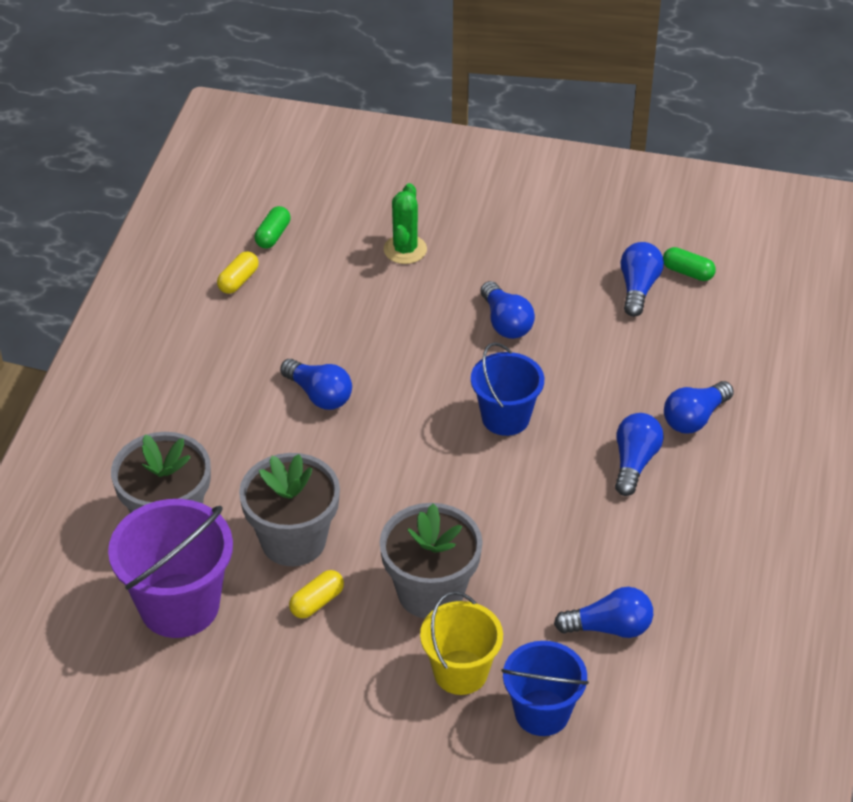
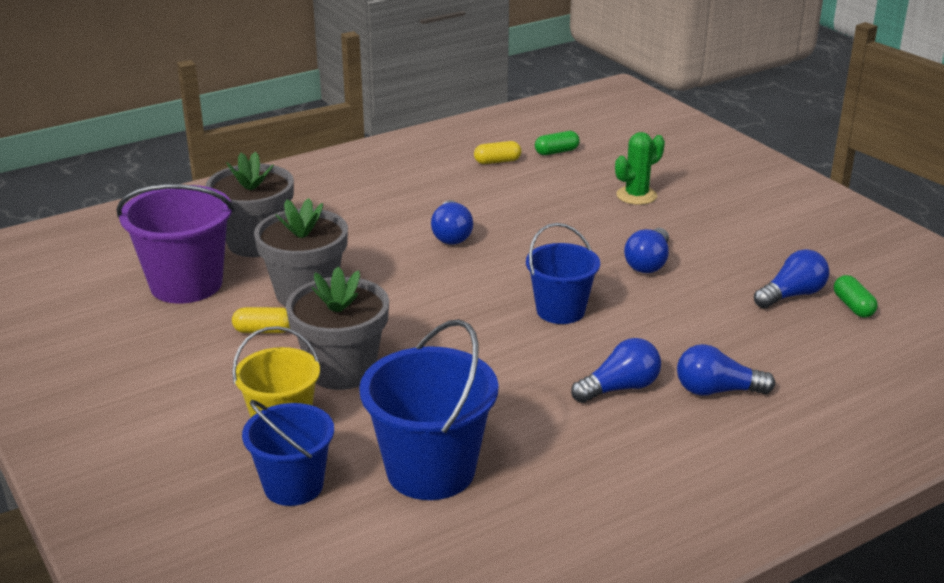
camera: 45 degrees right, 15 degrees down
blue light bulb [554,587,653,638] -> blue bucket [359,319,499,500]

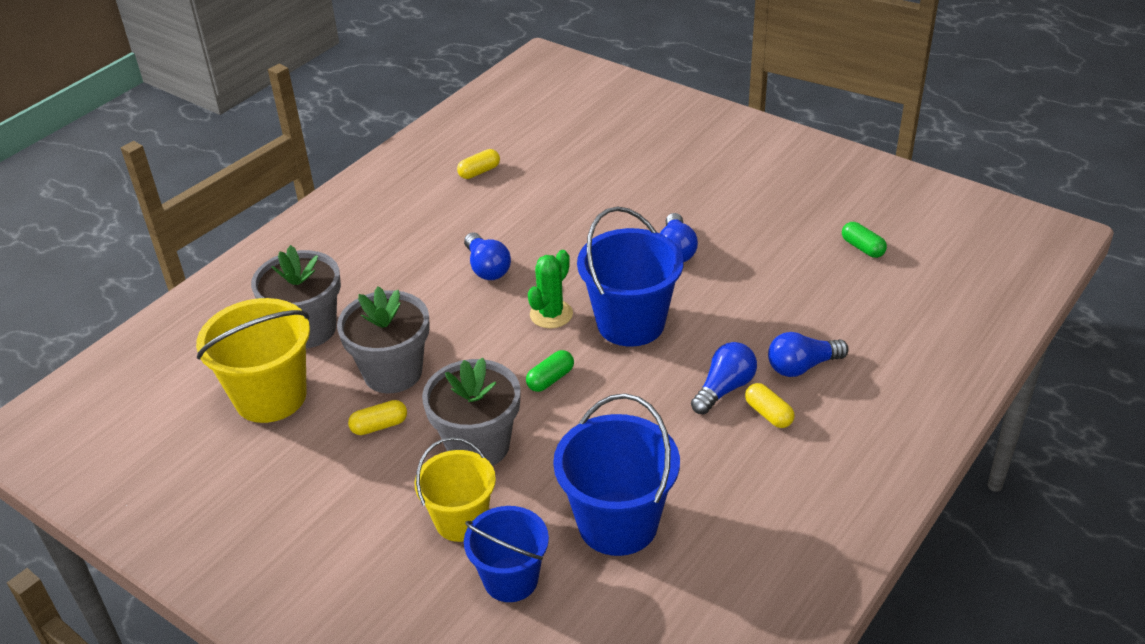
camera: 20 degrees left, 10 degrees up
purple bucket [117,184,234,304] -> yellow bucket [196,298,310,423]
blue bucket [526,223,600,324] -> blue bucket [577,206,684,347], size x1.52
green capsule [535,131,580,155] -> green capsule moved to [526,350,574,392]
green cactus [615,132,665,205] -> green cactus moved to [528,250,573,328]
blue light bulb [754,249,829,308] -> none
none -> yellow capsule [745,383,794,428]

